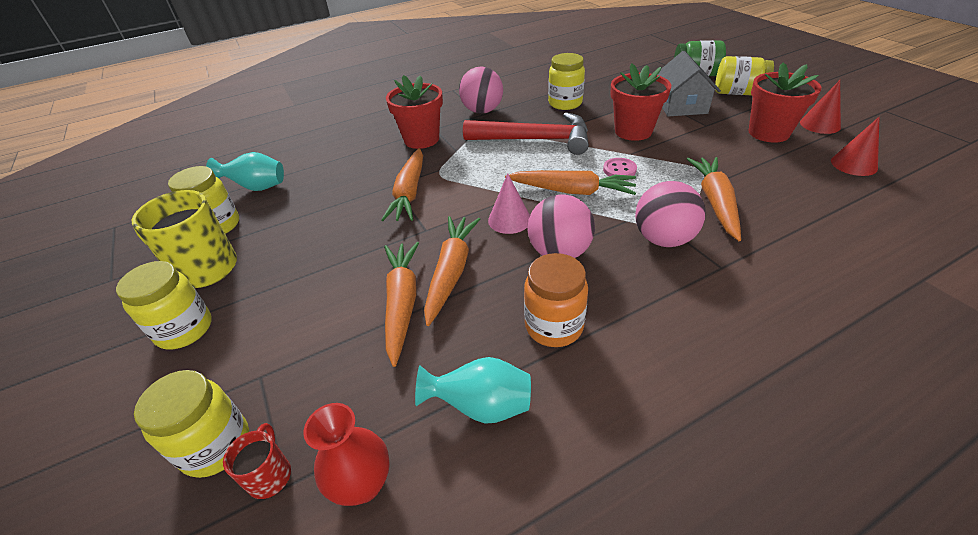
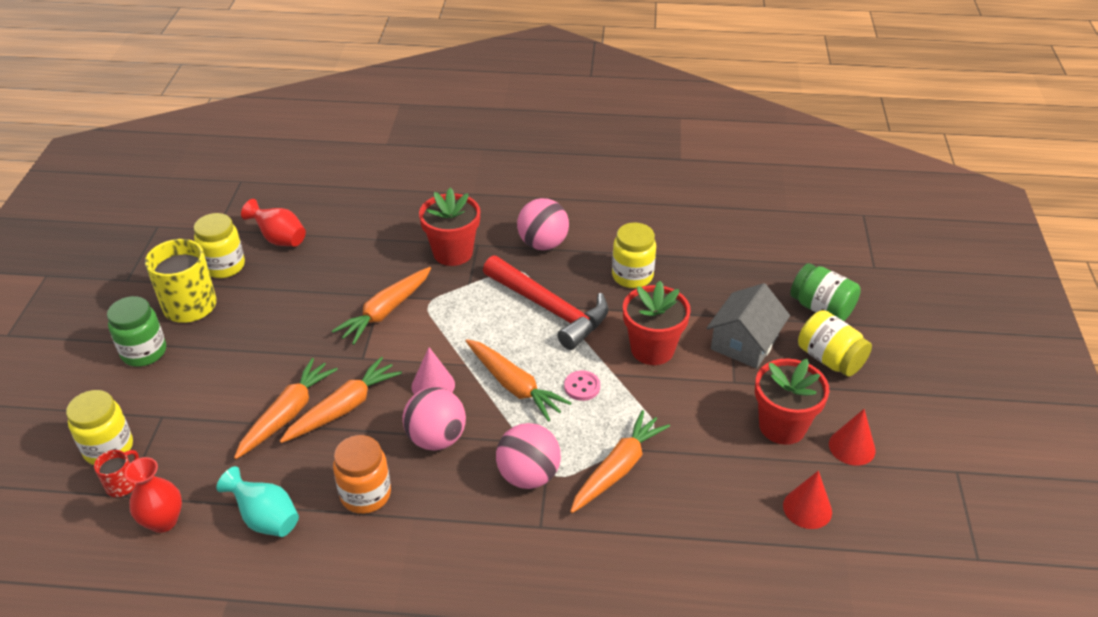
camera: 30 degrees right, 0 degrees up
yellow jar [116,261,212,350] -> green jar [107,296,166,367]
turquoise vase [206,152,284,191] -> red vase [241,199,306,247]

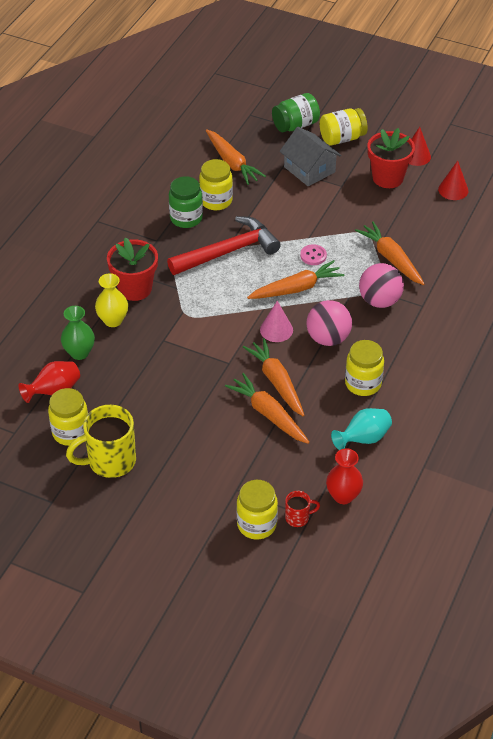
camera: 70 degrees left, 5 degrees up
red mug [94,450,139,497] -> red mug turned 120 degrees clockwise [285,491,320,527]
green jar [107,296,166,367] -> green jar moved to [169,176,203,228]
orange carrot [332,267,431,345] -> orange carrot moved to [206,129,266,185]
orange jar [333,435,391,514] -> yellow jar [345,340,384,396]
pink ball [517,198,569,250] -> none
red flower pot [623,281,691,365] -> none
none -> green vase [61,306,95,360]
none -> yellow vase [95,273,128,327]

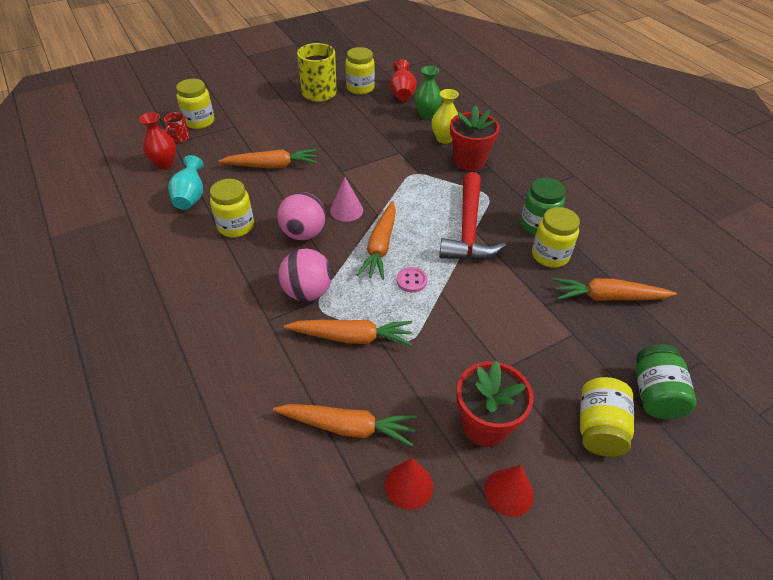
camera: 125 degrees right, 0 degrees up
orange carrot [243,338,305,416] -> orange carrot moved to [273,404,417,446]
grey house [280,127,341,186] -> none

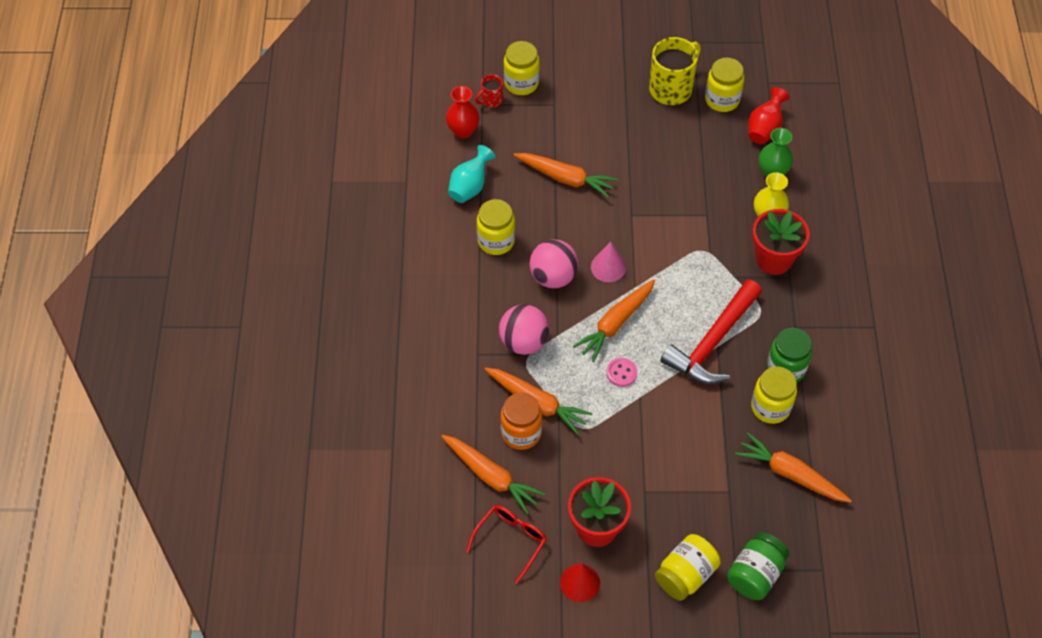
camera: 30 degrees right, 10 degrees up
red cone [385,458,433,510] -> red glasses [466,505,547,584]
none -> orange jar [501,392,542,450]

